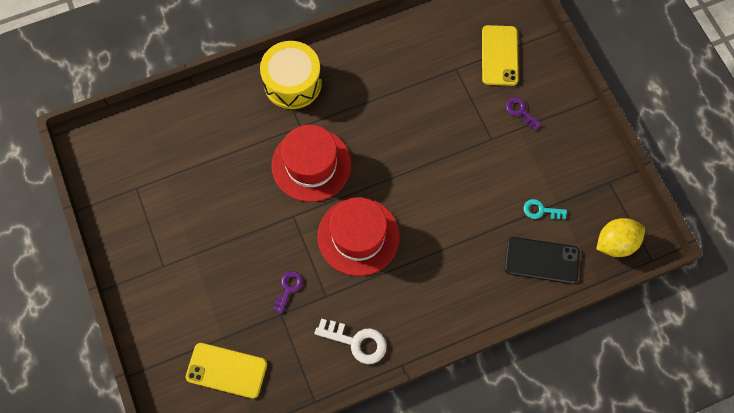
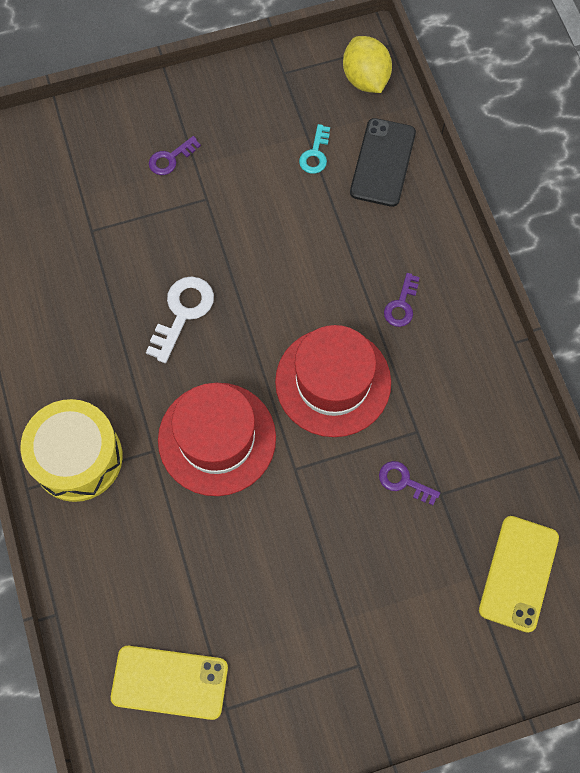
camera: 85 degrees left, 0 degrees up
white key [315,318,387,364] -> white key moved to [146,276,214,363]
yellow phone [482,25,518,86] -> yellow phone moved to [111,646,228,720]
none -> purple key [384,273,420,327]

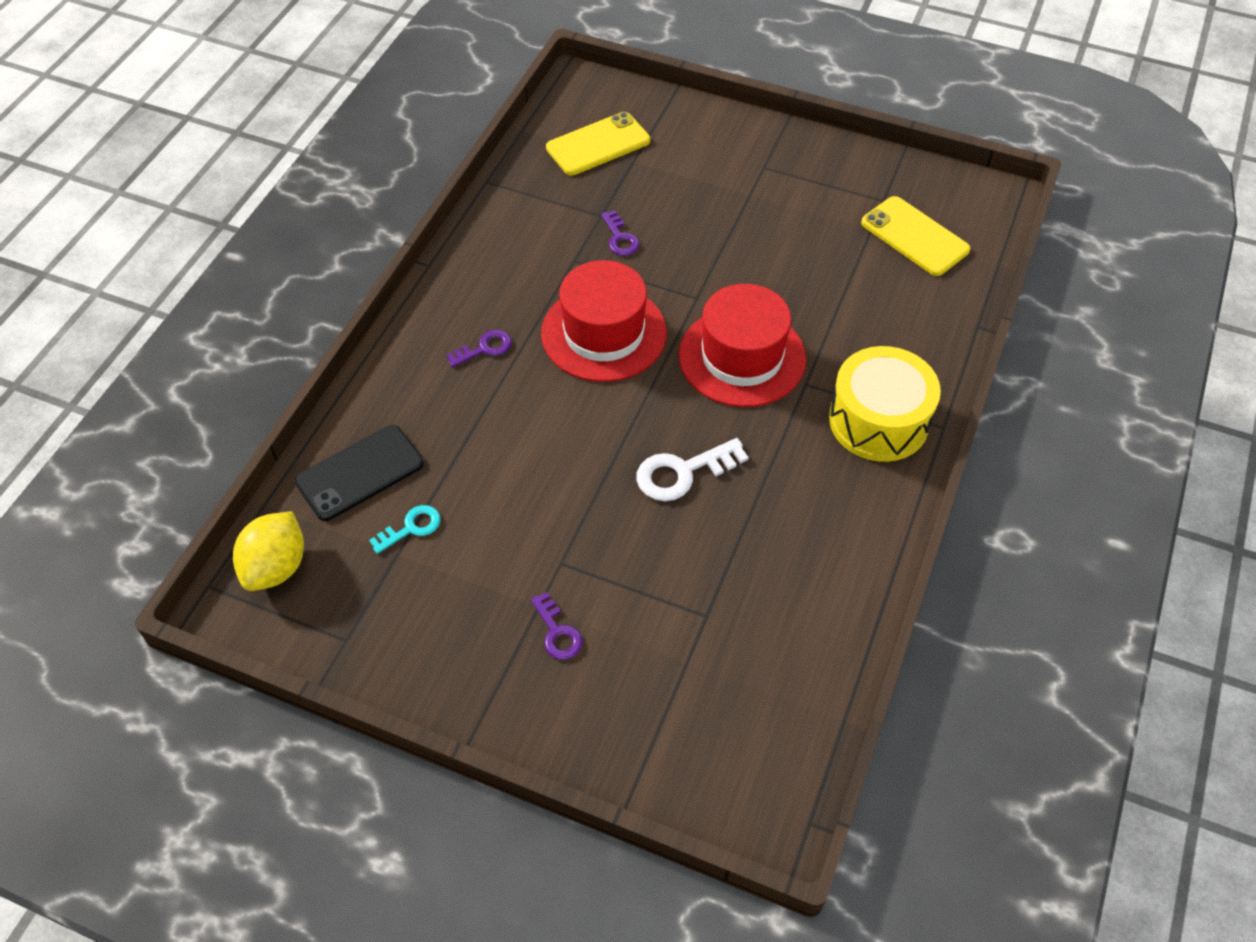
camera: 140 degrees left, 15 degrees down
purple key [149,136,201,175] -> purple key turned 60 degrees clockwise [530,592,583,660]

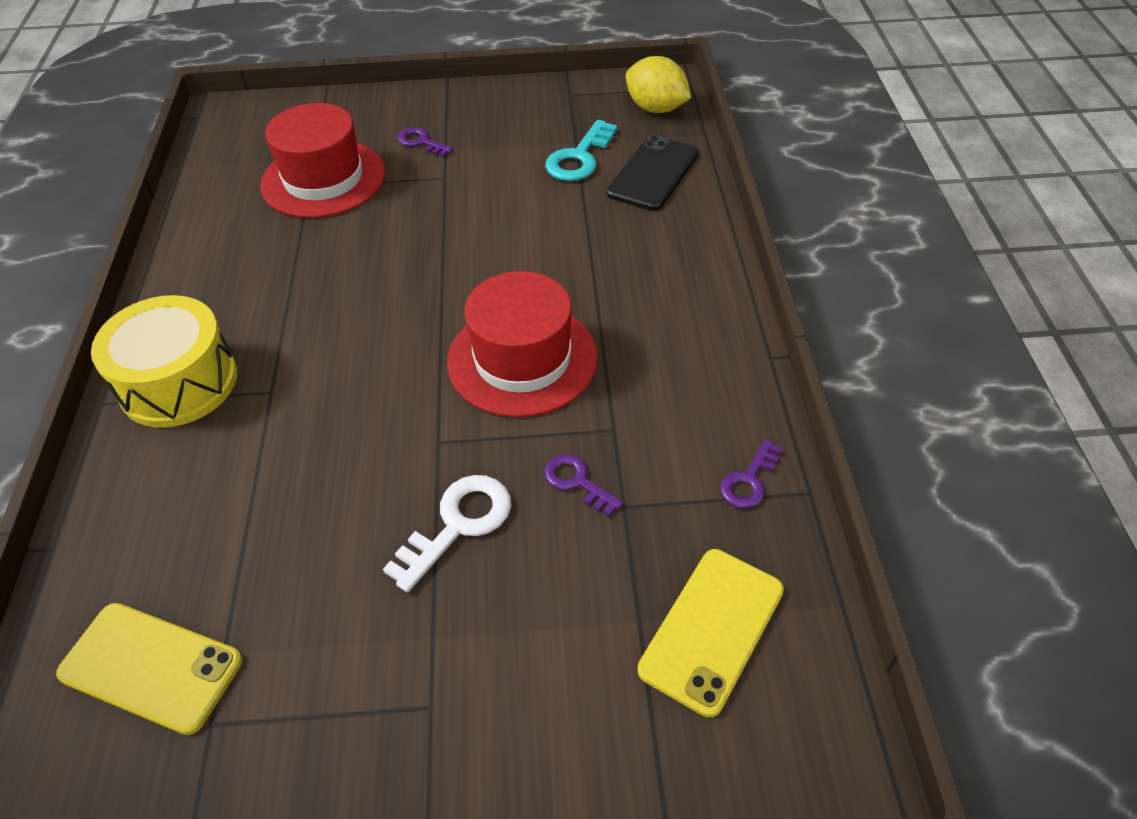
camera: 155 degrees right, 5 degrees down
yellow lemon [233,511,304,591] -> yellow lemon turned 45 degrees counterclockwise [626,56,691,113]
turquoise key [369,505,441,554] -> turquoise key [545,120,617,181], size x1.61
purple key [446,330,511,367] -> purple key moved to [720,439,783,508]
white key [636,438,749,501] -> white key moved to [383,475,511,592]
red hat [679,284,806,407] -> red hat moved to [260,103,385,218]

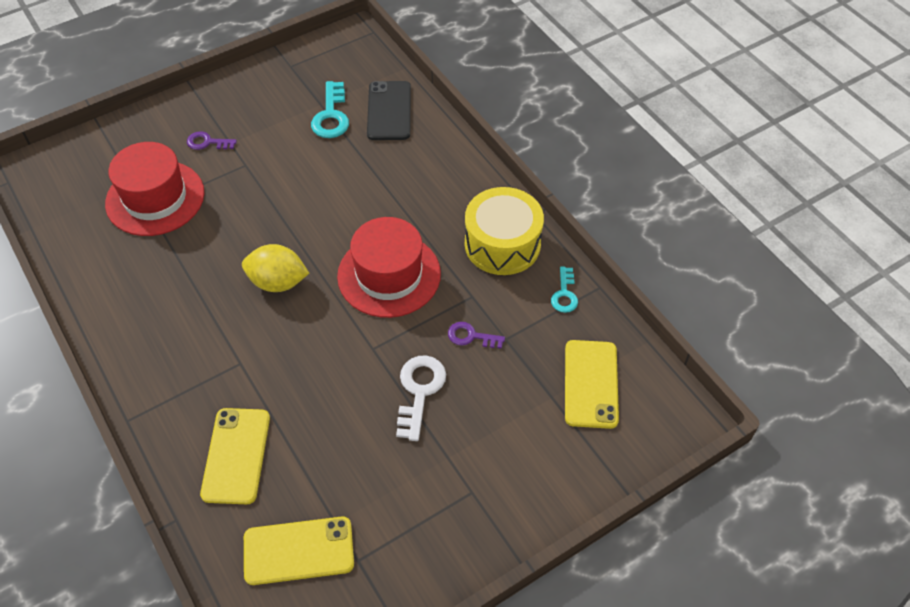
camera: 30 degrees left, 5 degrees up
yellow drum [91,295,237,428] -> yellow drum moved to [465,187,544,275]
yellow lemon [626,56,691,113] -> yellow lemon moved to [242,244,309,292]
purple key [720,439,783,508] -> turquoise key [551,267,578,313]
none -> yellow phone [200,408,270,504]

